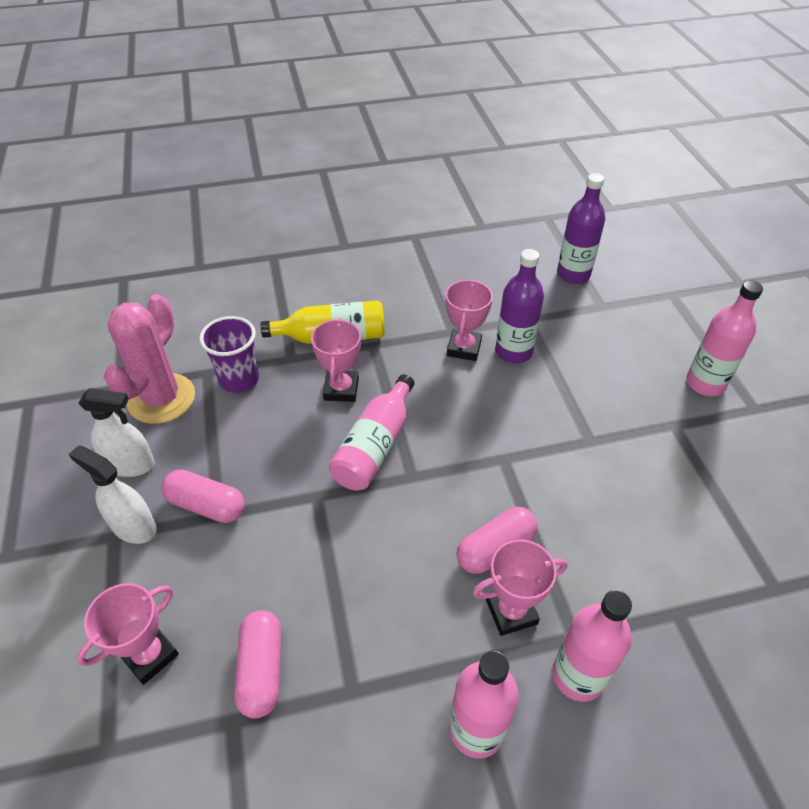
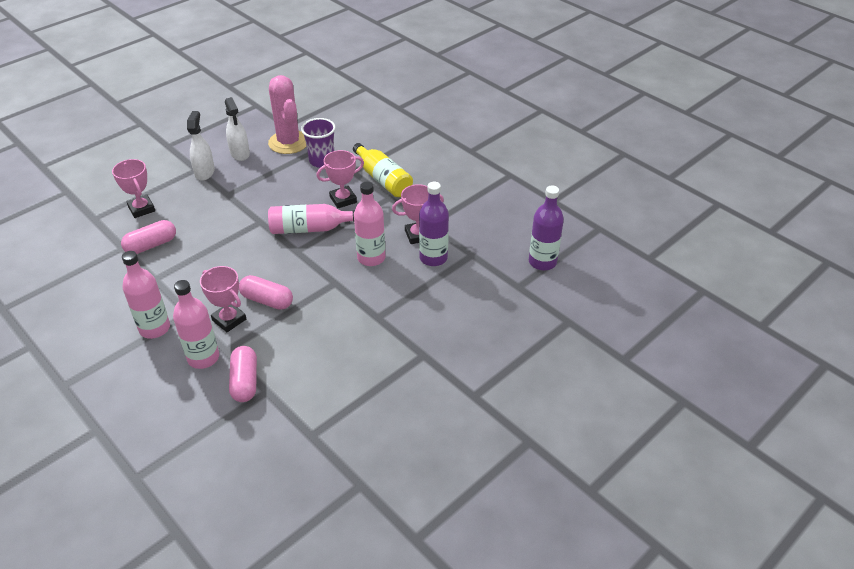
camera: 60 degrees right, 5 degrees down
pink trophy [77,583,179,685] -> pink trophy turned 45 degrees clockwise [112,159,155,218]
pink cactus [104,294,195,424] -> pink cactus turned 75 degrees clockwise [268,75,307,154]
pink capsule [161,469,245,523] -> pink capsule moved to [229,346,257,402]
pink bottle [686,280,763,396] -> pink bottle moved to [354,182,386,266]

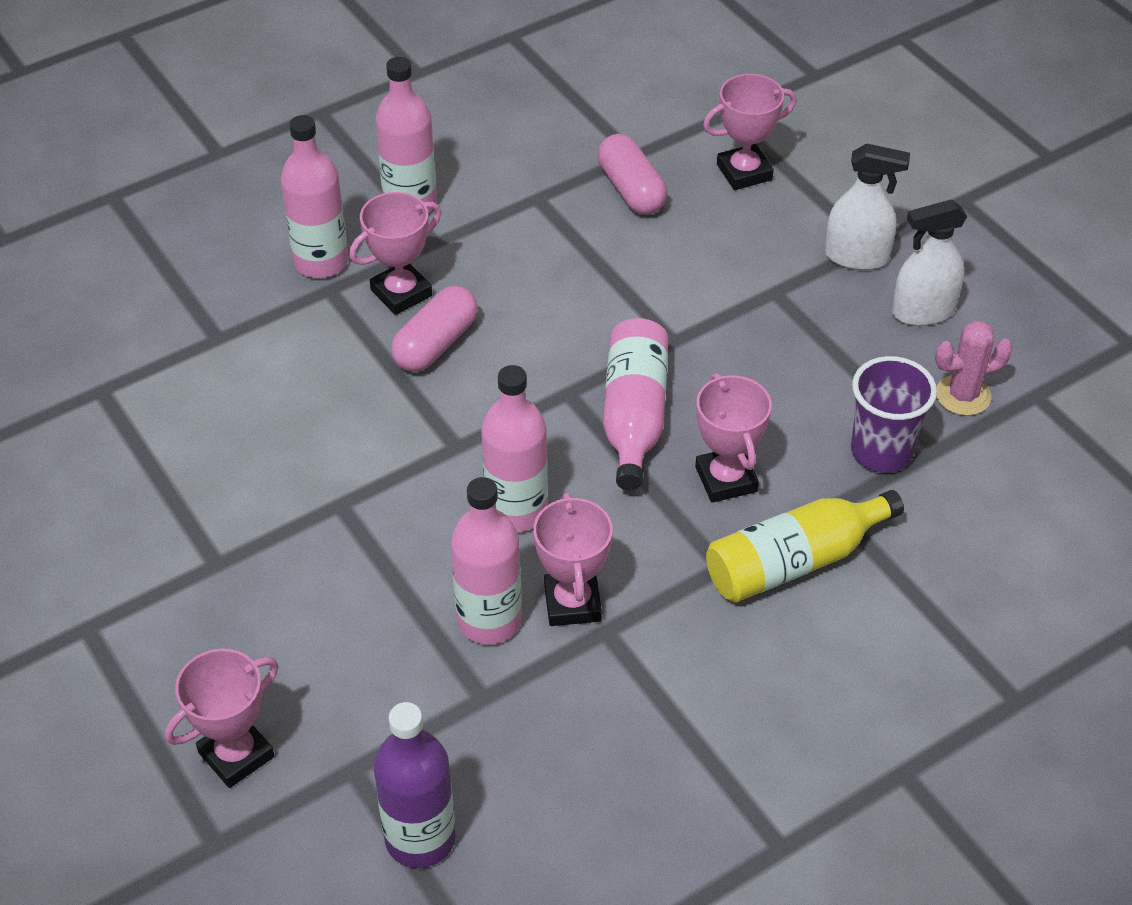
camera: 100 degrees right, 5 degrees up
pink capsule [229,346,257,402] -> none
pink cactus [268,75,307,154] -> pink cactus [935,320,1013,416], size x0.56
purple bottle [419,182,449,266] -> pink bottle [451,477,522,645]
none -> pink trophy [165,649,279,788]

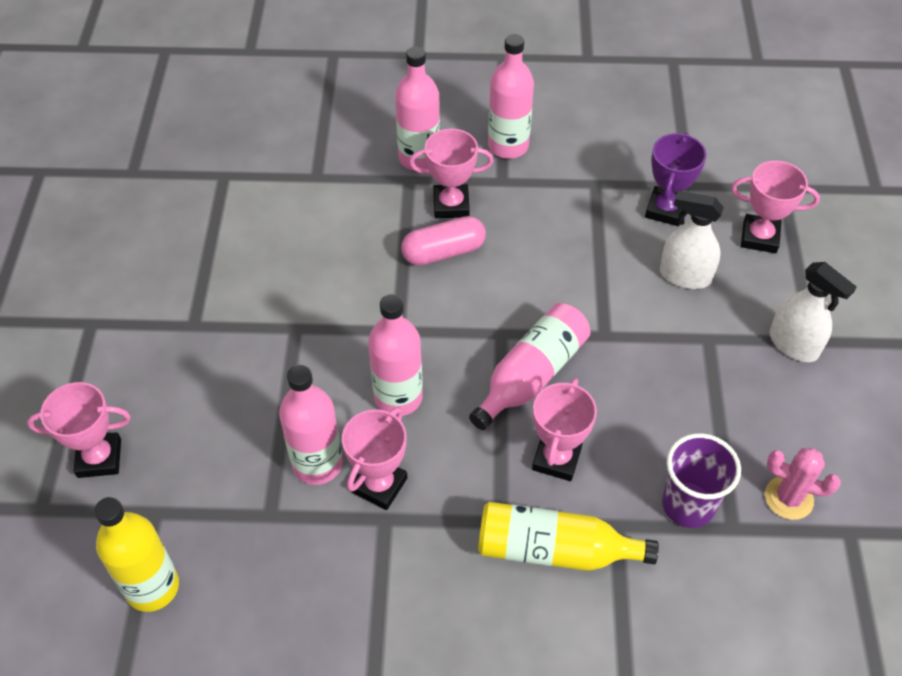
camera: 35 degrees right, 5 degrees up
purple bottle [374,702,456,868] -> yellow bottle [94,497,179,612]
pink capsule [598,134,667,215] -> purple trophy [645,133,707,226]
white spray bottle [892,199,968,326] -> white spray bottle moved to [660,191,724,289]

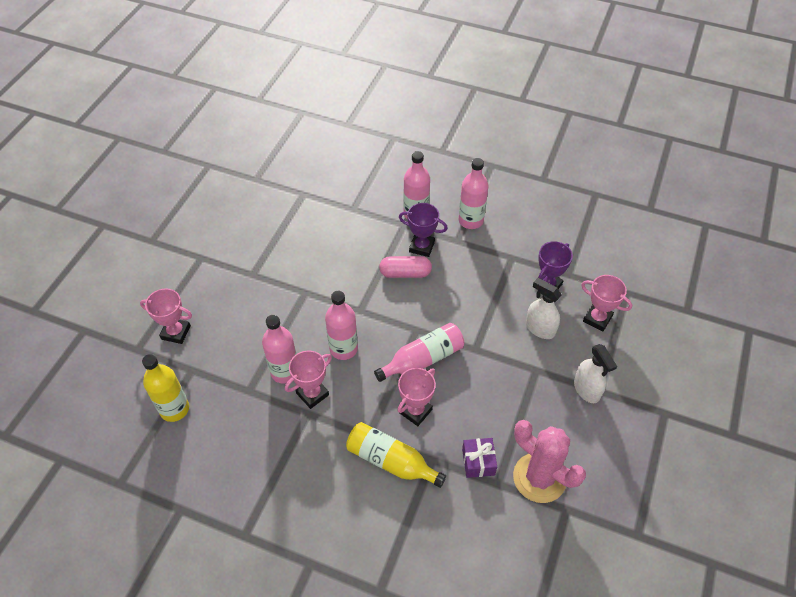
camera: 20 degrees right, 0 degrees up
pink trophy [409,129,494,218] -> purple trophy [399,203,448,257]
purple cup [662,433,741,528] -> purple gift [462,438,497,478]
pink cactus [765,448,841,520] -> pink cactus [513,420,586,503], size x1.79

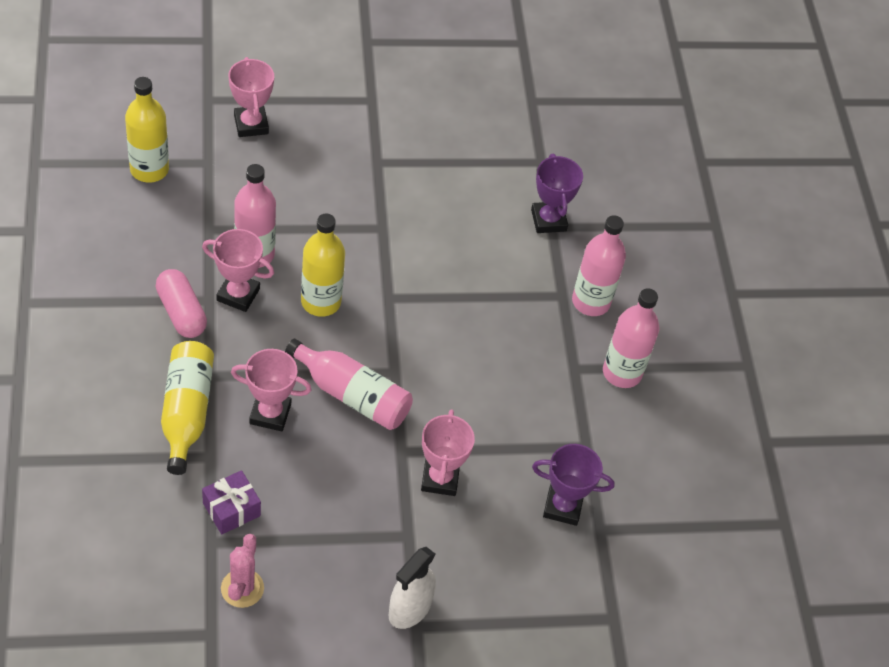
camera: 55 degrees right, 0 degrees up
pink bottle [325,291,358,360] -> yellow bottle [301,214,345,317]
pink capsule [379,256,432,278] -> pink capsule moved to [155,269,207,338]
purple trophy [399,203,448,257] -> purple trophy moved to [531,154,583,233]
pink cactus [513,420,586,503] -> pink cactus [221,534,264,608], size x0.56
white spray bottle [526,278,562,339] -> none
pink trophy [581,275,632,332] -> pink trophy moved to [421,409,475,496]

